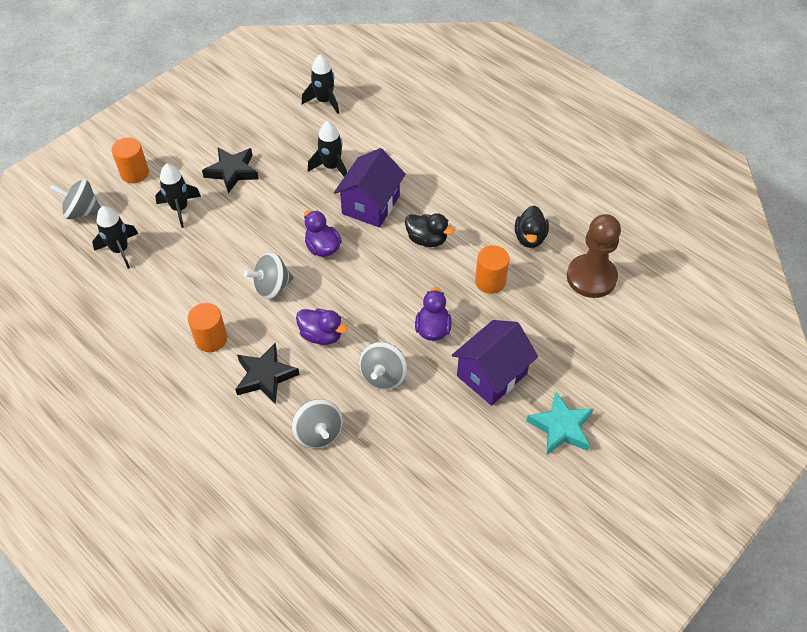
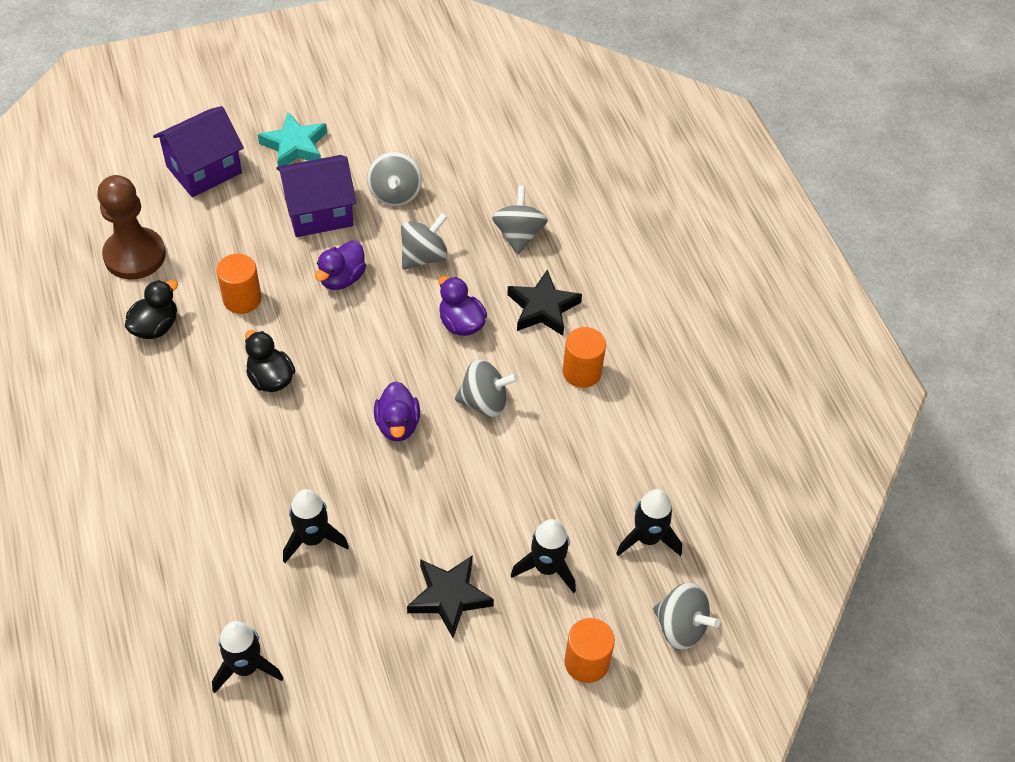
camera: 155 degrees left, 0 degrees up
purple house [334,148,406,227] -> purple house moved to [153,106,244,197]
none -> grey spinning top [367,152,422,206]

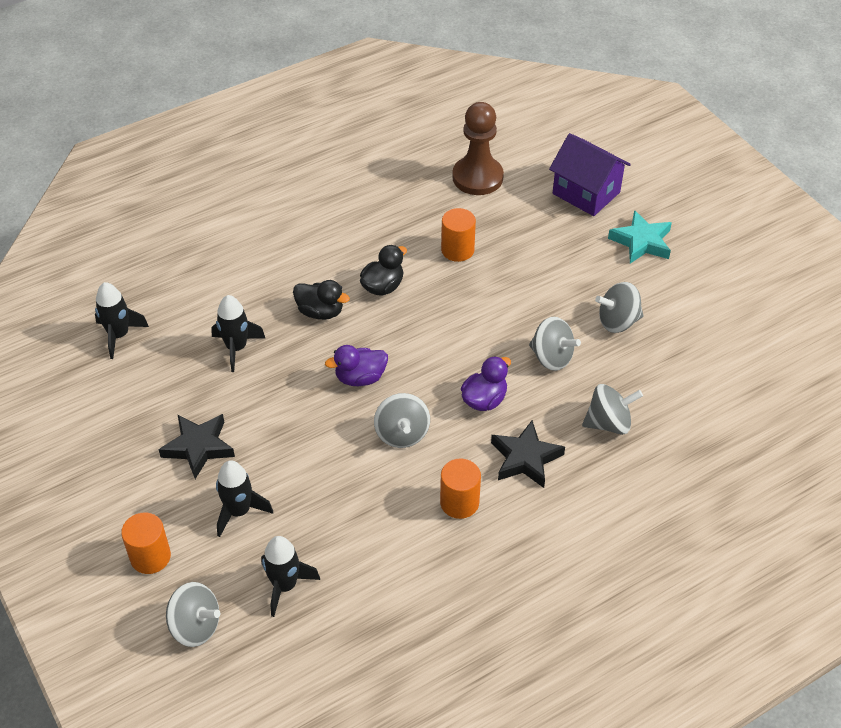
camera: 80 degrees right, 5 degrees down
black duck [125,280,178,339] -> black duck moved to [293,280,350,320]
purple house [276,155,357,237] -> none
purple duck [315,240,366,290] -> none
grey spinning top [653,582,720,650] -> grey spinning top turned 90 degrees counterclockwise [166,582,220,647]

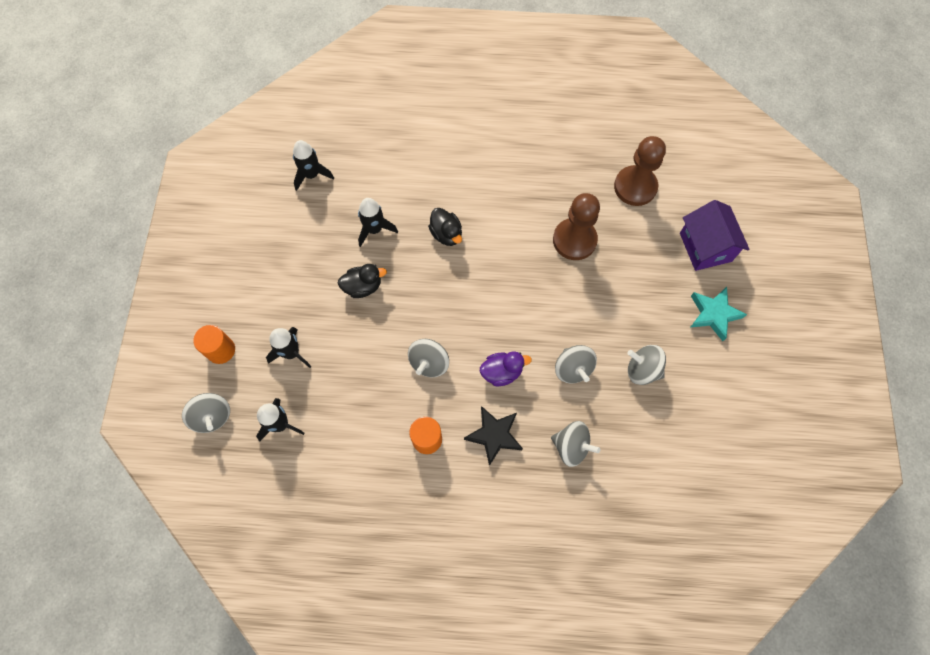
camera: 35 degrees right, 20 degrees up
black star [158,414,235,479] -> none
purple duck [325,345,388,386] -> none
black duck [360,245,407,296] -> black duck moved to [338,264,387,298]
orange cylinder [441,208,476,262] -> brown pawn [553,193,600,260]

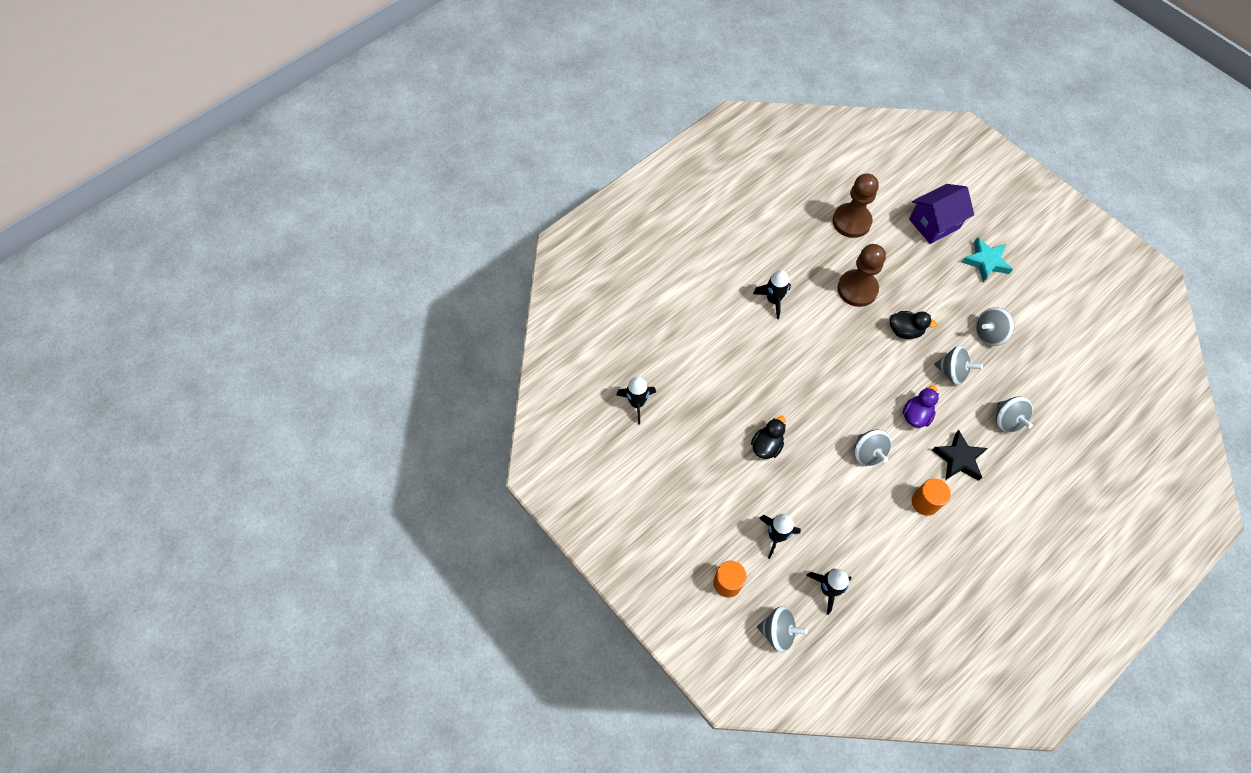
camera: 45 degrees left, 5 degrees down
black rocket [358,198,398,247] -> black rocket moved to [753,270,791,319]
black duck [428,208,462,246] -> black duck moved to [890,311,937,339]
grey spinning top [551,421,600,467] -> grey spinning top turned 90 degrees clockwise [996,396,1033,433]
purple house [680,200,750,271] -> purple house turned 60 degrees counterclockwise [909,184,974,244]

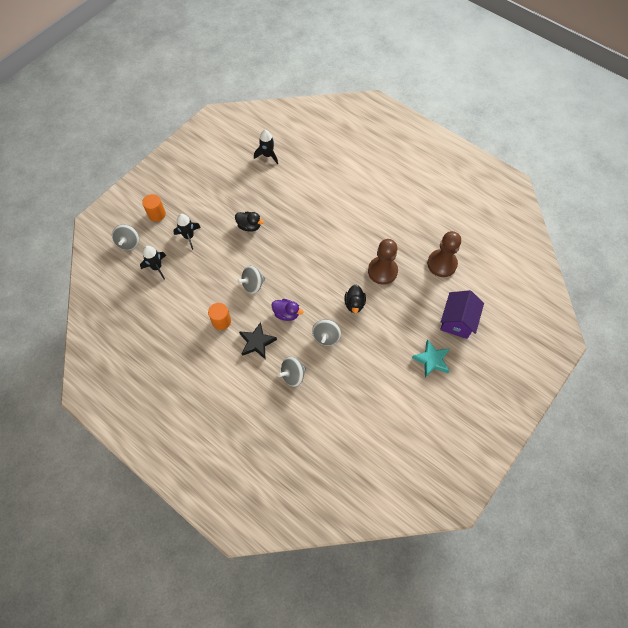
camera: 80 degrees right, 0 degrees up
black rocket [753,270,791,319] -> none
purple house [909,184,974,244] -> purple house turned 60 degrees clockwise [440,290,484,339]
grey spinning top [976,307,1014,346] -> none

